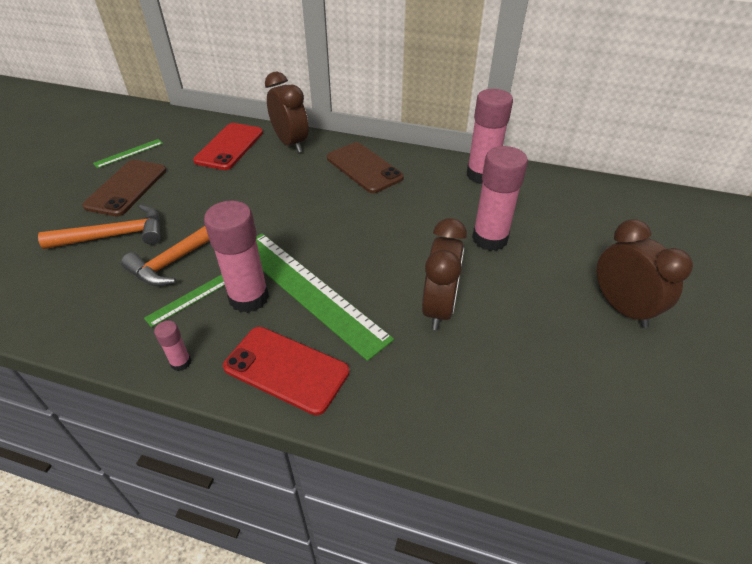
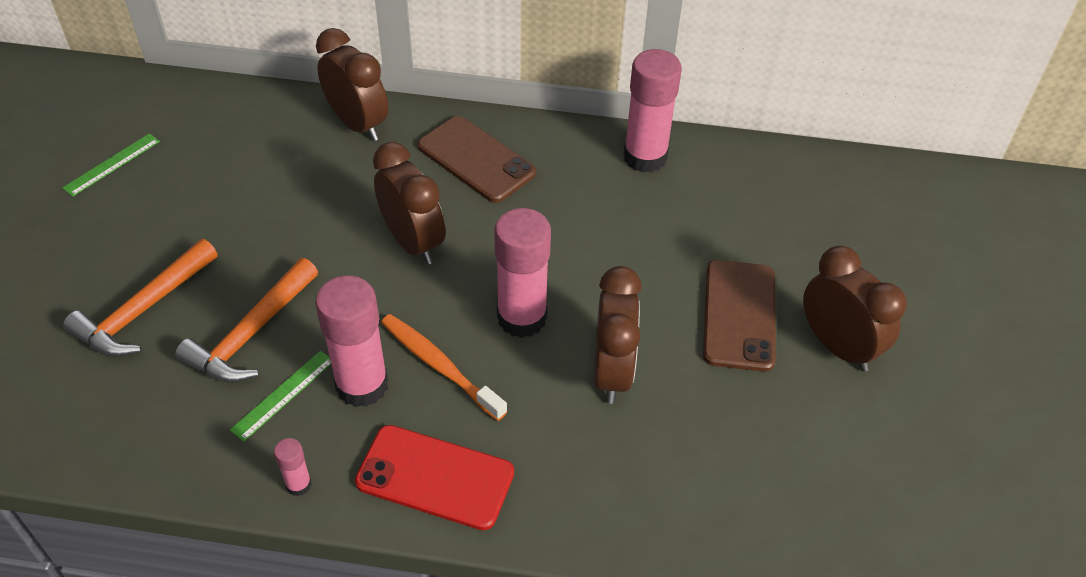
camera: 10 degrees left, 5 degrees up
orange hammer [38,205,161,249] -> orange hammer turned 150 degrees clockwise [63,239,217,357]
brown phone [82,160,166,216] -> brown phone moved to [703,260,776,372]
red phone [193,123,263,170] -> none
green ruler [256,234,394,361] -> orange toothbrush [381,314,508,421]
pink glue stick [472,146,528,251] -> pink glue stick moved to [494,208,551,338]
none -> brown clock [373,142,445,265]

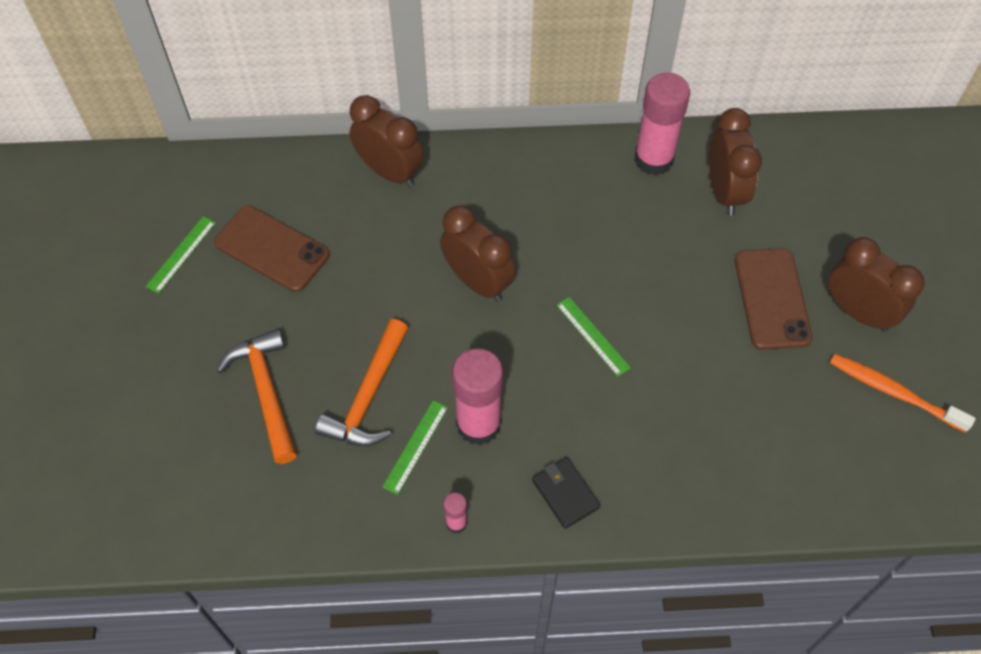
camera: 10 degrees left, 10 degrees up
orange hammer [63,239,217,357] -> orange hammer turned 135 degrees clockwise [216,329,297,464]
red phone [355,425,514,530] -> black wallet [532,457,600,529]
orange toothbrush [381,314,508,421] -> orange toothbrush moved to [830,354,976,433]
brown phone [418,116,536,203] -> brown phone moved to [214,206,330,292]
pink glue stick [494,208,551,338] -> green ruler [556,297,631,377]
brown clock [594,266,642,404] -> brown clock moved to [709,108,762,215]

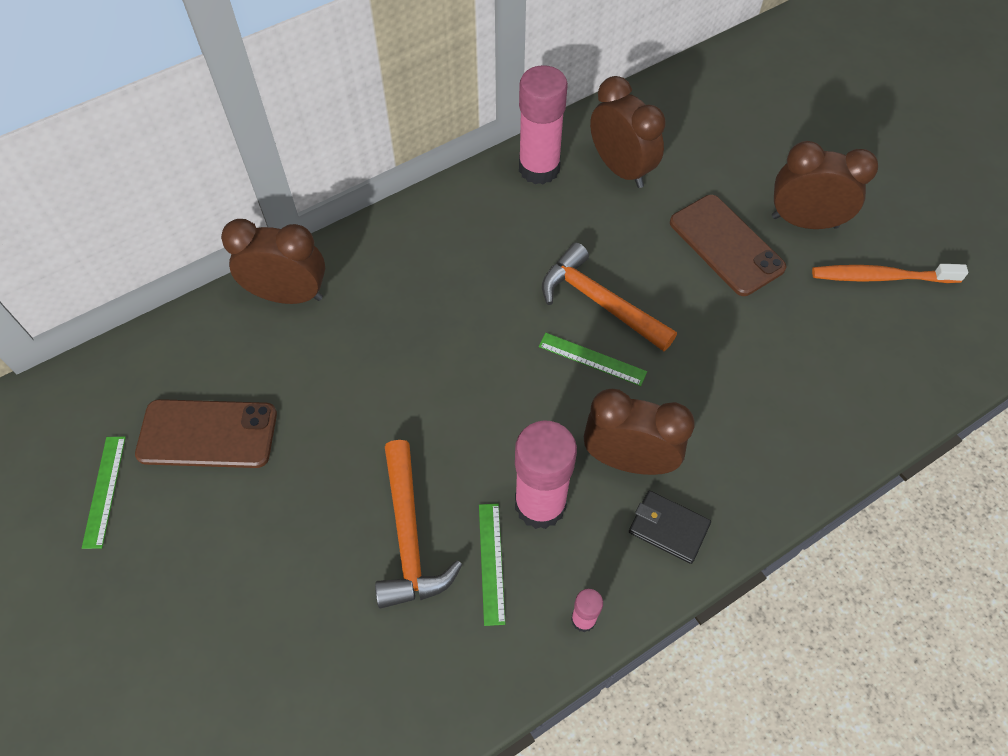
camera: 30 degrees left, 0 degrees up
orange hammer [216,329,297,464] -> orange hammer moved to [542,243,677,351]
brown clock [440,205,515,302] -> brown clock moved to [584,389,695,475]

